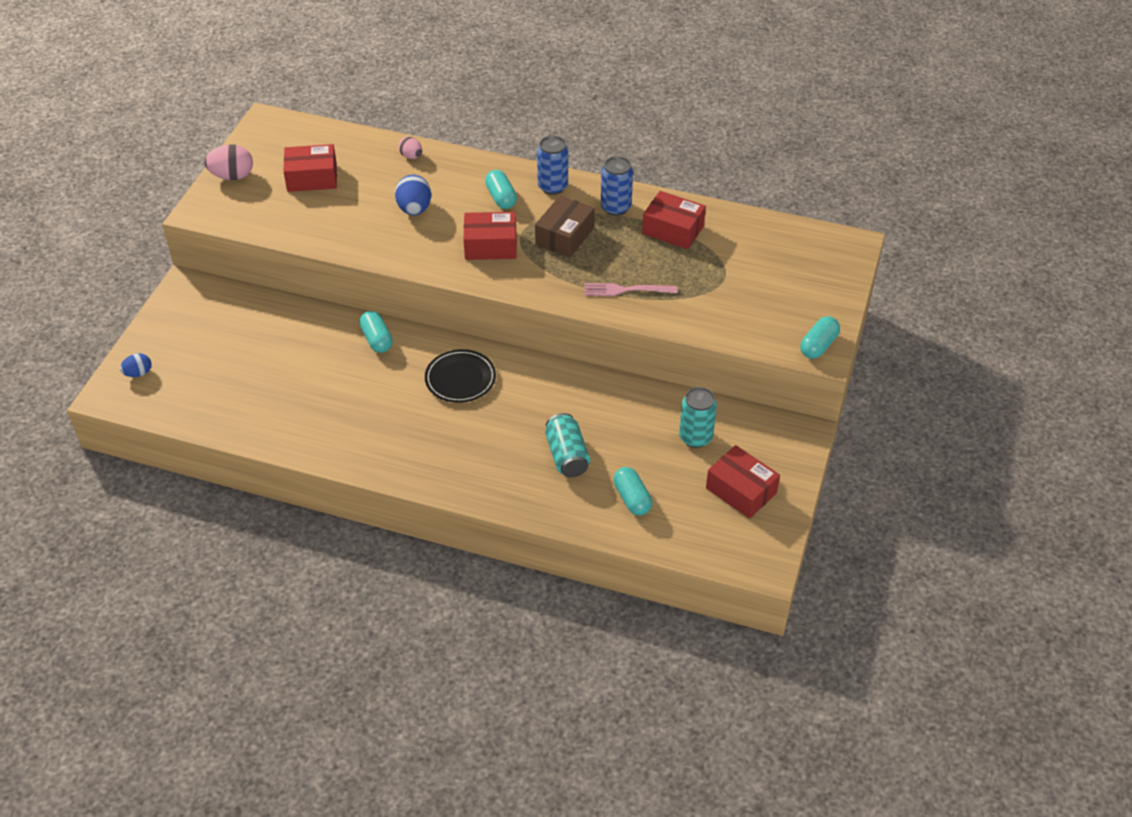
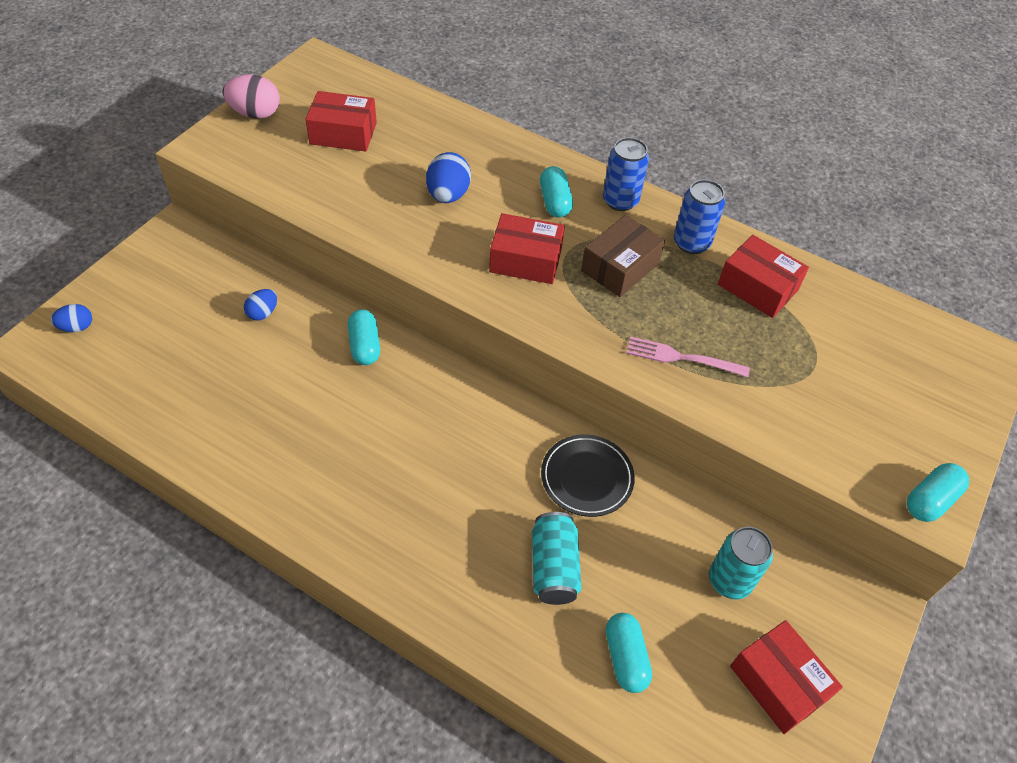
camera: 10 degrees right, 5 degrees up
pink egg [398,136,422,159] -> none
black plate [425,349,496,403] -> black plate moved to [541,434,635,517]
none -> blue egg [244,289,277,320]

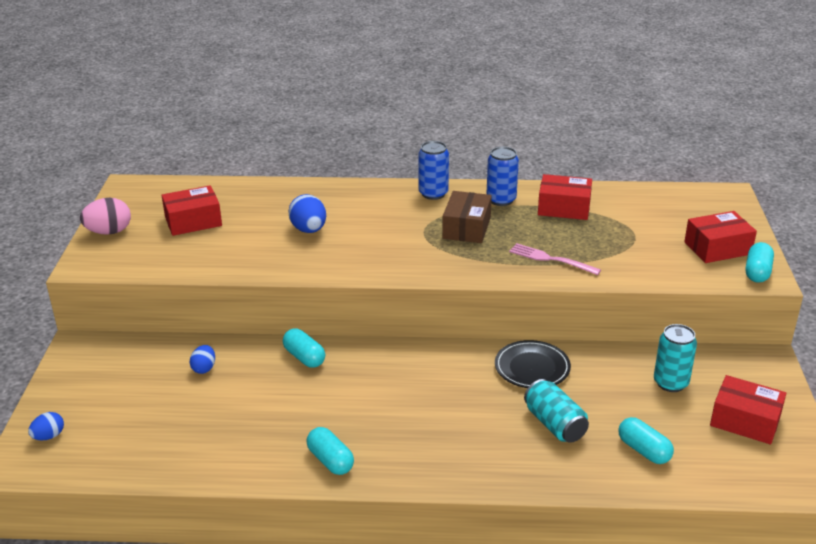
camera: 25 degrees left, 20 degrees down
red box [489,213,565,284] -> red box moved to [684,211,757,263]
turquoise capsule [540,166,573,218] -> turquoise capsule moved to [306,427,354,475]
pink fork [626,336,750,377] -> pink fork turned 45 degrees clockwise [509,243,601,275]

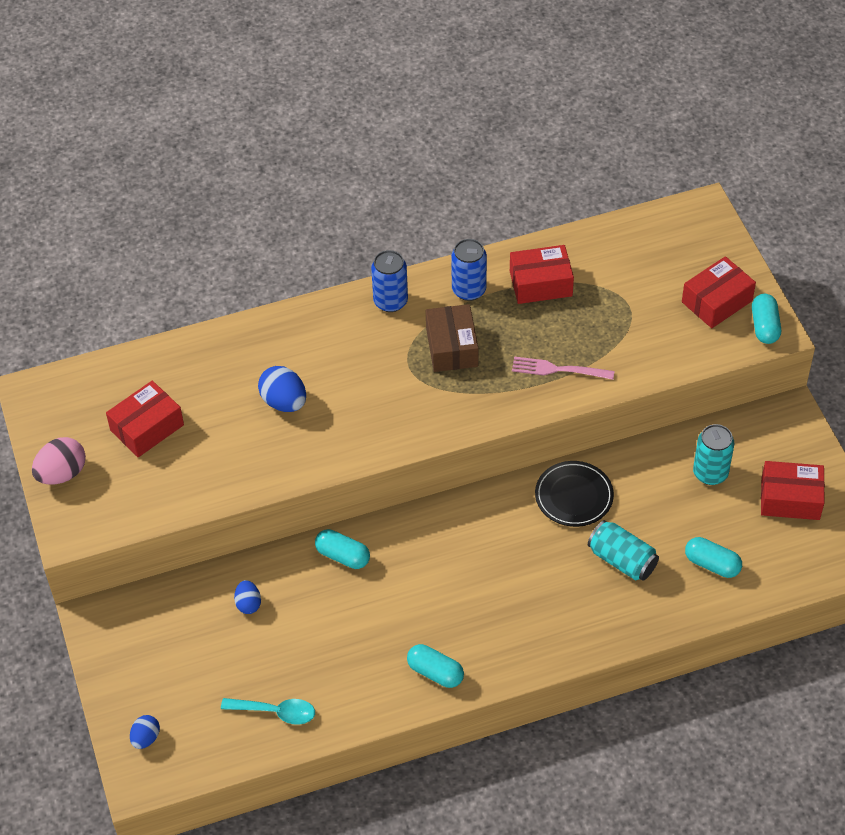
camera: 20 degrees left, 20 degrees up
none -> turquoise spoon [221,698,315,725]

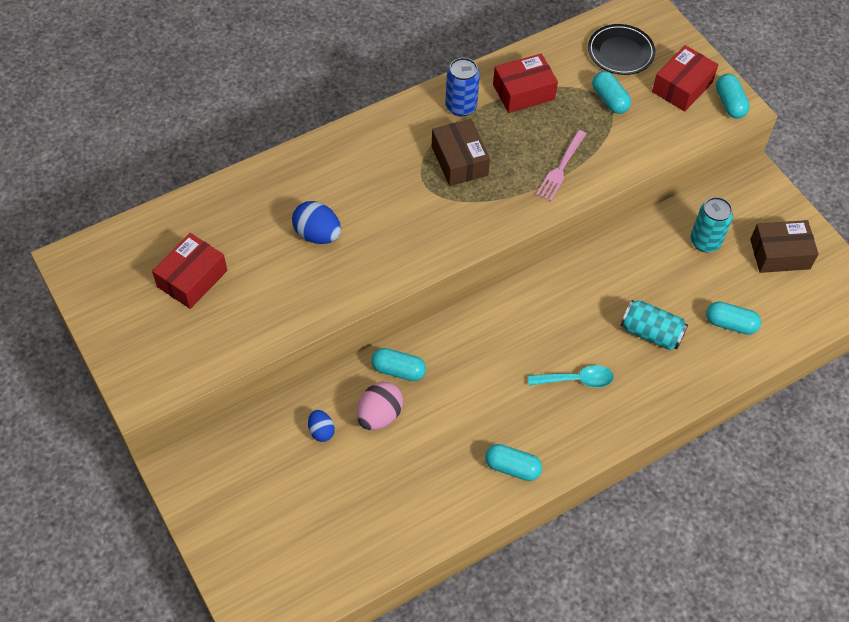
camera: 15 degrees left, 5 degrees up
pink egg [32,437,86,484] -> pink egg moved to [357,382,403,430]
blue egg [130,715,160,749] -> none
turquoise spoon [221,698,315,725] -> turquoise spoon moved to [528,365,614,388]
blue can [371,250,408,312] -> none
pink fork [512,357,614,380] -> pink fork turned 60 degrees counterclockwise [536,130,586,201]
black plate [535,461,614,527] -> black plate moved to [588,24,655,75]
red box [761,461,825,520] -> brown box [750,220,819,273]
none -> turquoise capsule [592,71,631,114]

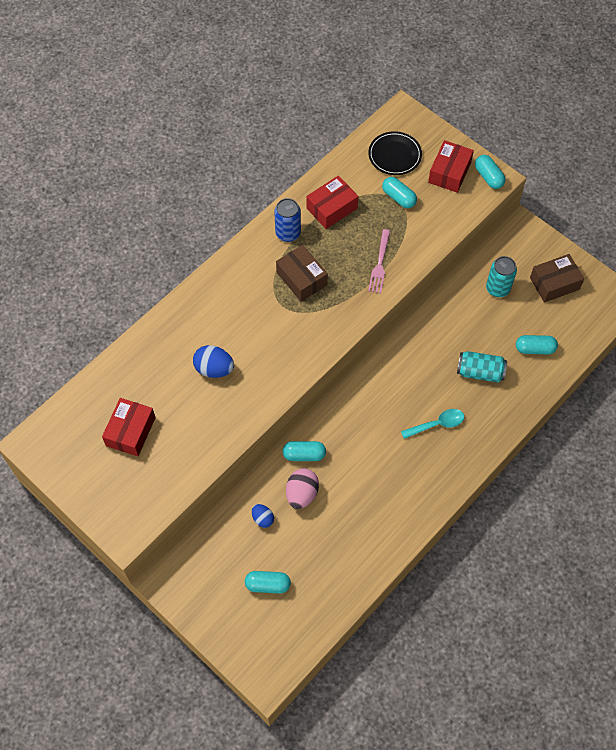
camera: 15 degrees left, 5 degrees up
turquoise capsule [485,444,542,481] -> turquoise capsule moved to [245,571,291,594]

